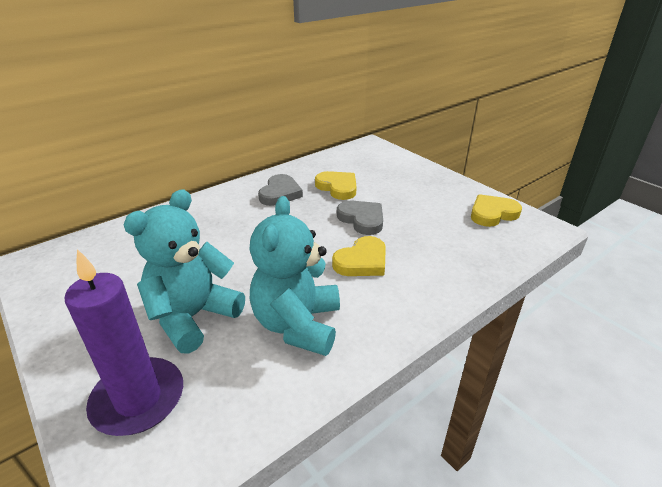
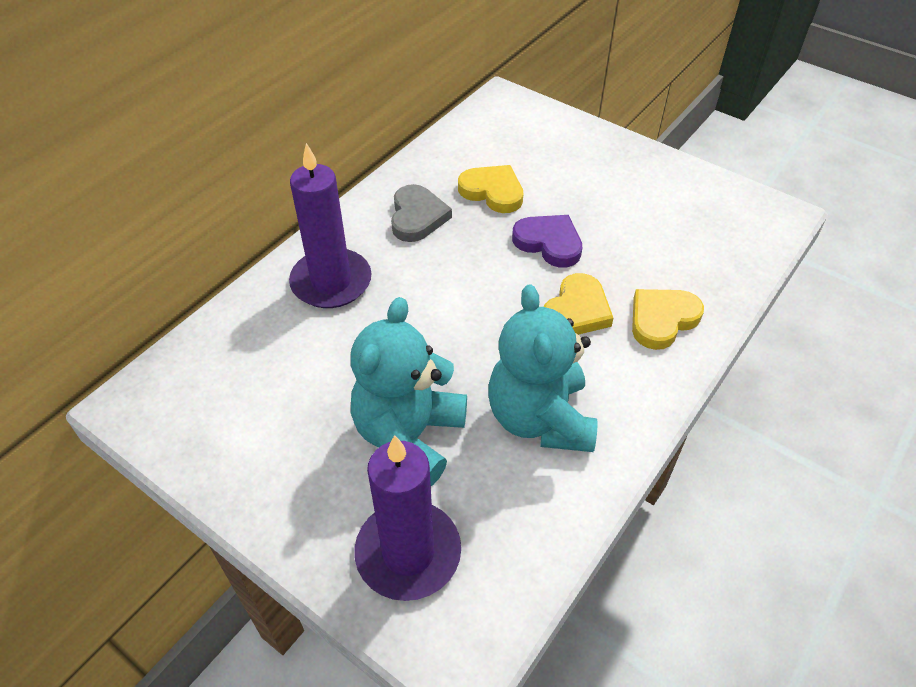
camera: 15 degrees left, 15 degrees up
grey heart [337,201,383,235] -> purple heart [512,215,582,268]
yellow heart [471,194,522,227] -> yellow heart moved to [632,289,704,350]
none -> purple candle [289,143,371,308]

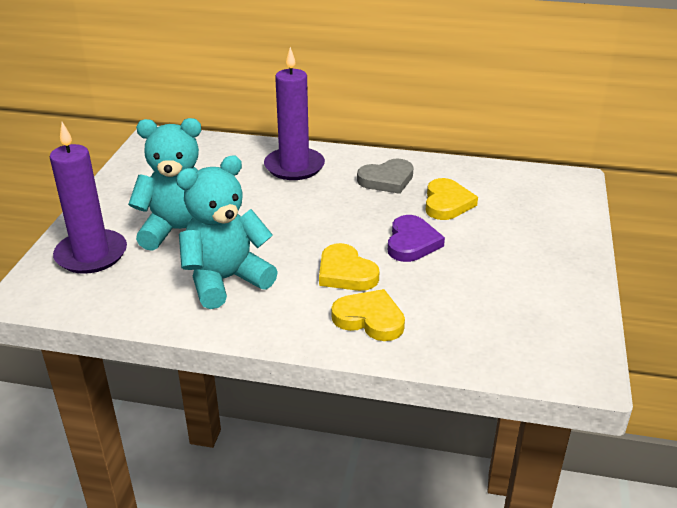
camera: 65 degrees right, 15 degrees down
yellow heart [544,273,613,335] -> yellow heart turned 45 degrees clockwise [319,243,379,291]

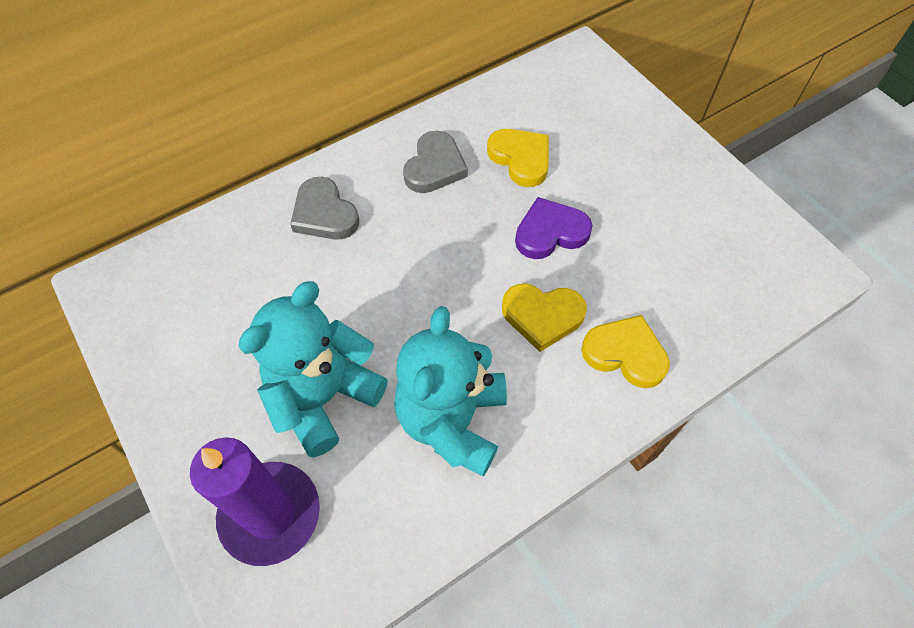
camera: 45 degrees left, 25 degrees up
purple candle [264,47,325,180] -> grey heart [290,177,359,240]
yellow heart [332,289,405,341] -> yellow heart turned 45 degrees clockwise [581,315,670,388]
purple heart [388,215,445,262] -> purple heart turned 75 degrees counterclockwise [515,197,593,259]

